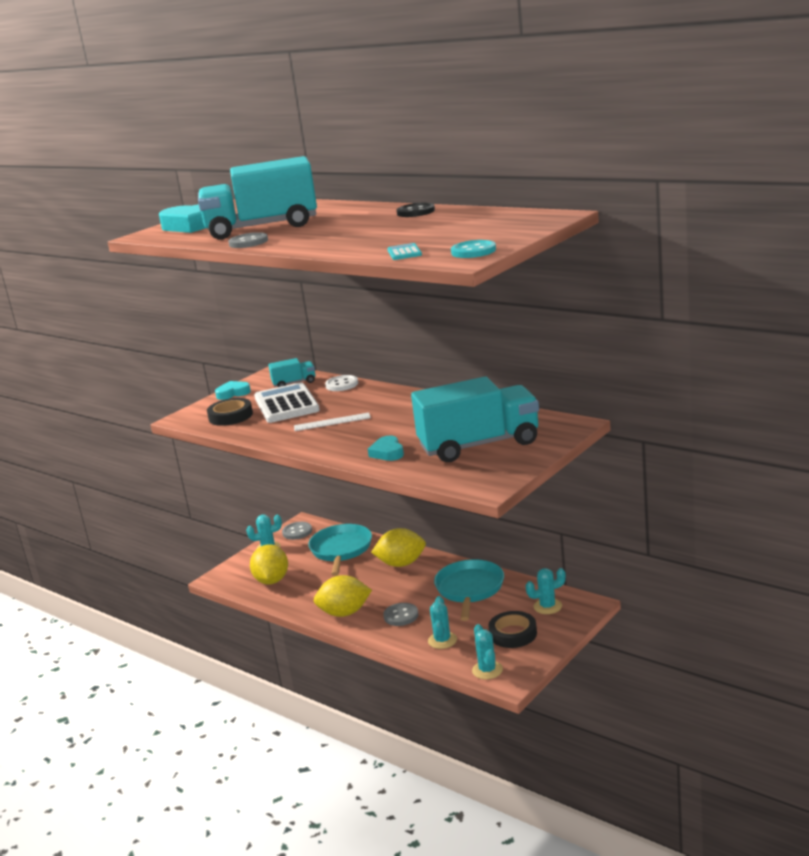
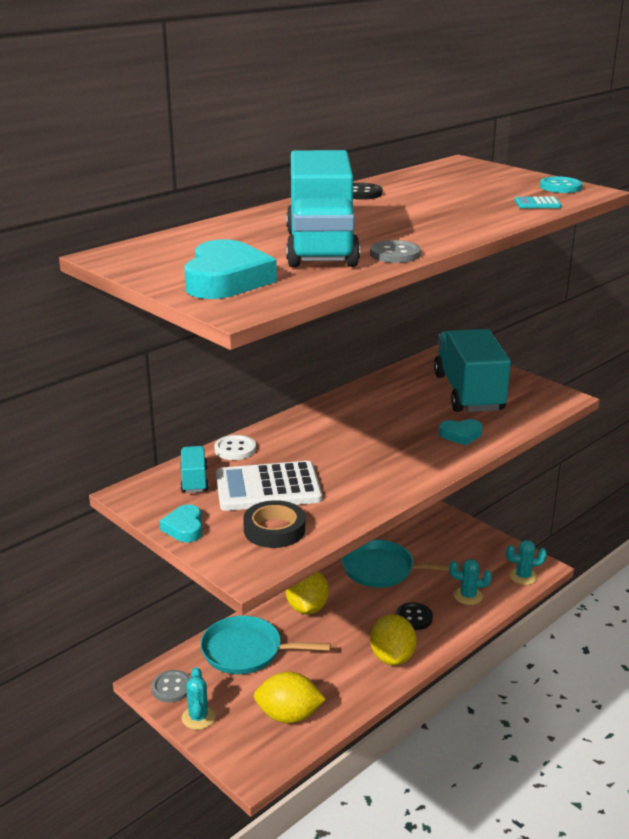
camera: 85 degrees left, 5 degrees up
white ruler [294,413,371,431] -> none
grey button [383,603,418,626] -> black button [396,602,433,630]
black tape [488,611,537,648] -> none
turquoise cactus [526,568,566,614] -> none

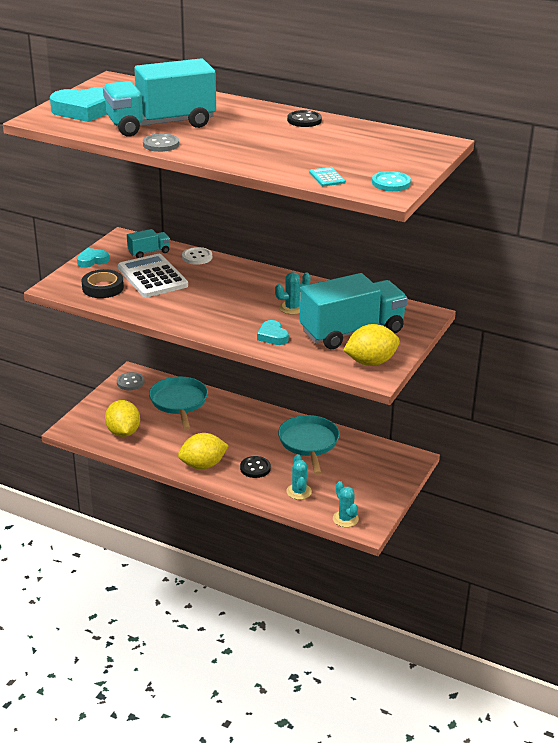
camera: 70 degrees right, 5 degrees up
turquoise cactus [182,667,216,730] -> turquoise cactus moved to [275,272,311,315]
yellow lemon [286,571,329,615] -> yellow lemon moved to [343,324,400,366]

